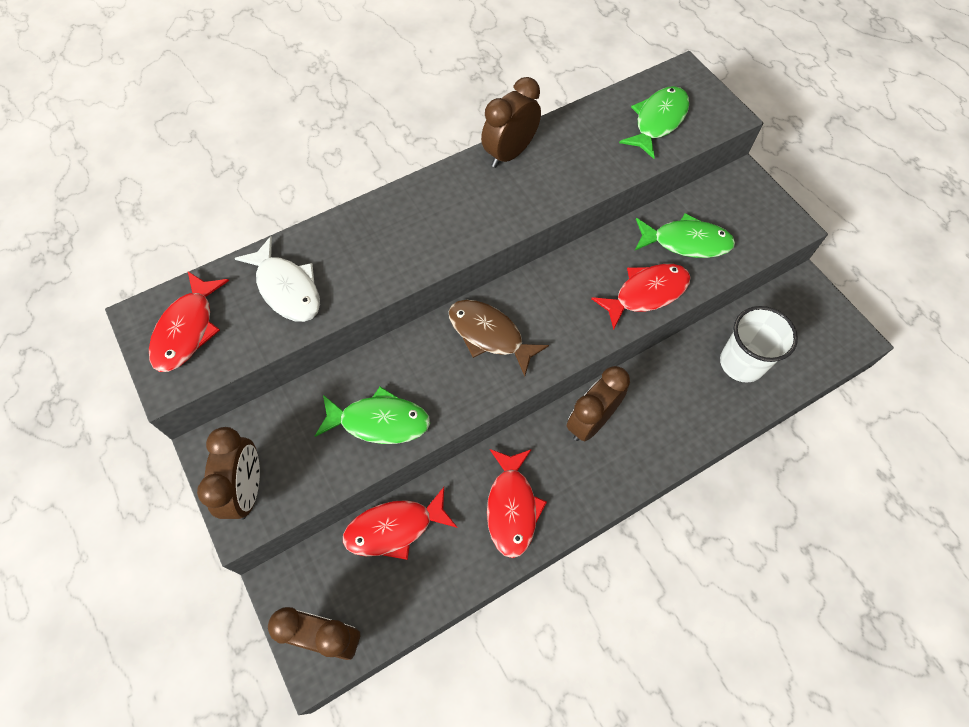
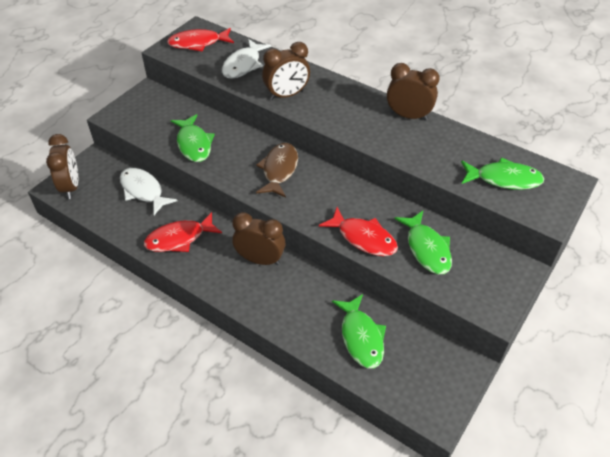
camera: 65 degrees right, 15 degrees down
brown clock [197,427,260,520] -> brown clock moved to [262,42,310,100]
red fish [343,487,458,560] -> white fish [120,168,177,215]
white cup [720,306,798,383] -> green fish [332,294,386,369]

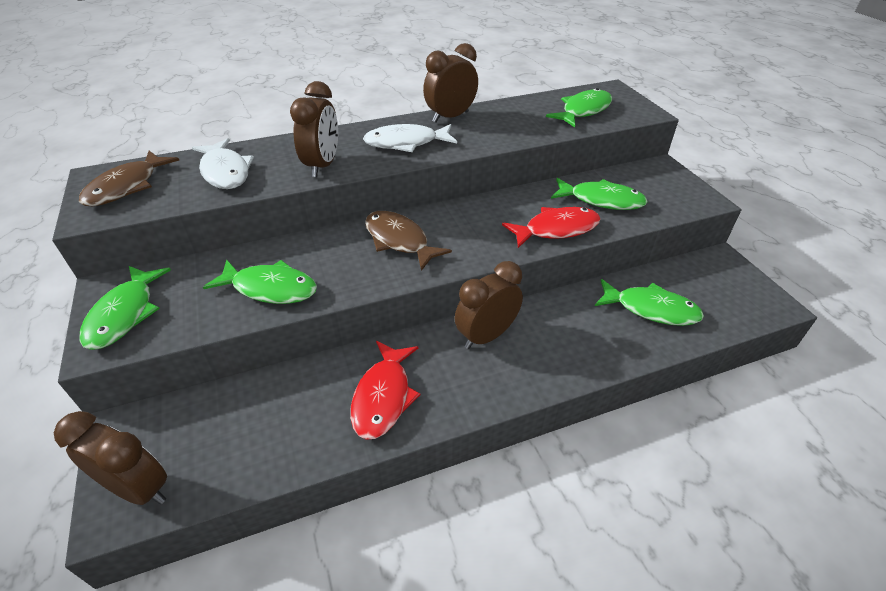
camera: 55 degrees left, 5 degrees down
white fish [120,168,177,215] -> white fish moved to [363,124,457,152]
red fish [167,28,234,51] -> brown fish [79,151,179,206]
none -> green fish [79,266,171,350]

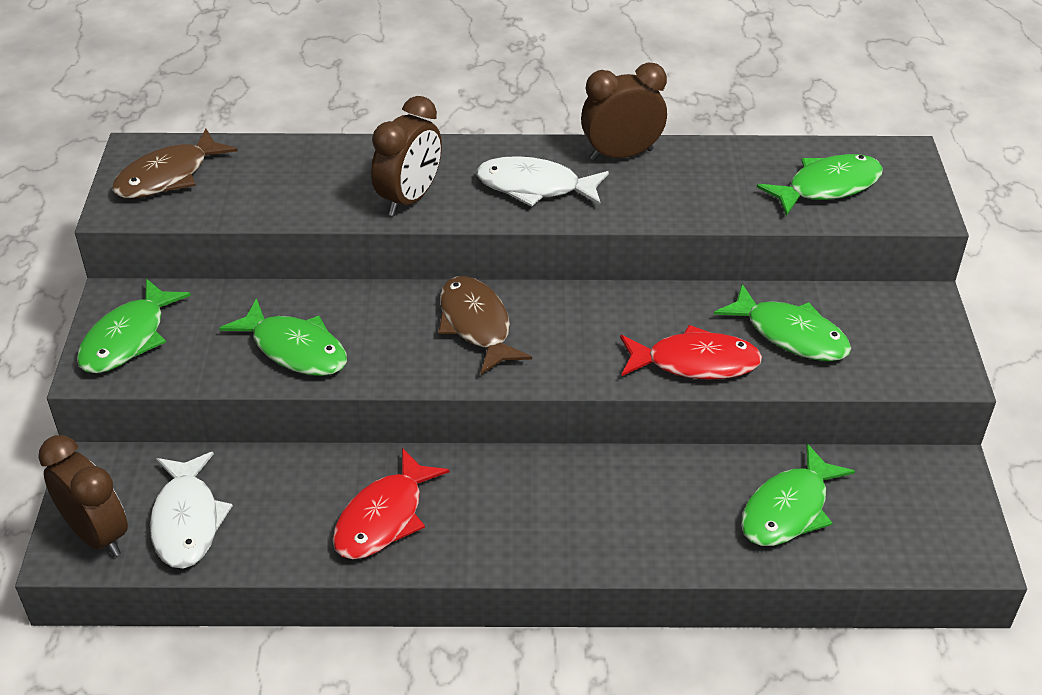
camera: 20 degrees right, 0 degrees up
white fish [192,138,254,189] -> white fish moved to [150,452,233,568]
brown clock [455,261,523,349] -> none
green fish [595,279,704,326] -> green fish turned 90 degrees clockwise [741,444,855,546]

